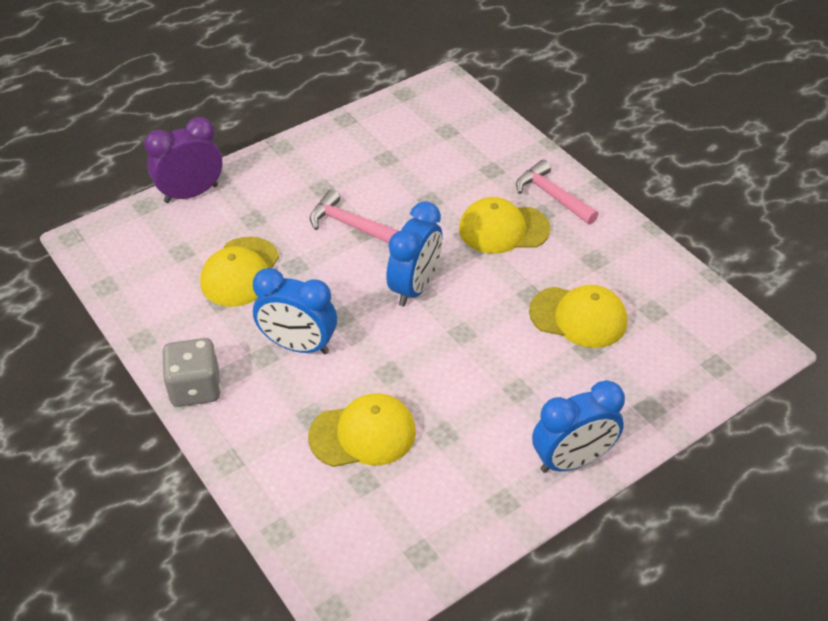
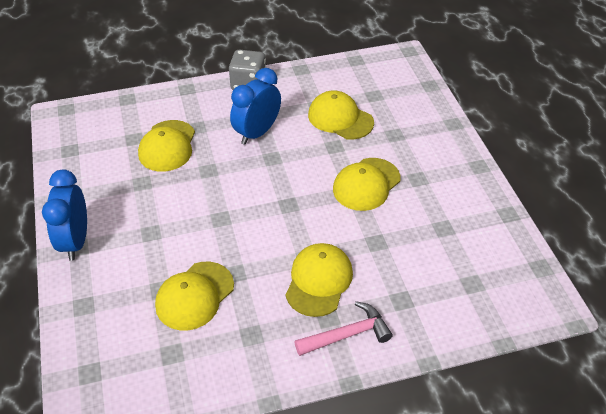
camera: 110 degrees right, 0 degrees up
purple clock [144,117,222,203] -> none
pink hammer [310,190,399,243] -> yellow cap [333,158,400,211]
blue clock [386,201,442,306] -> none

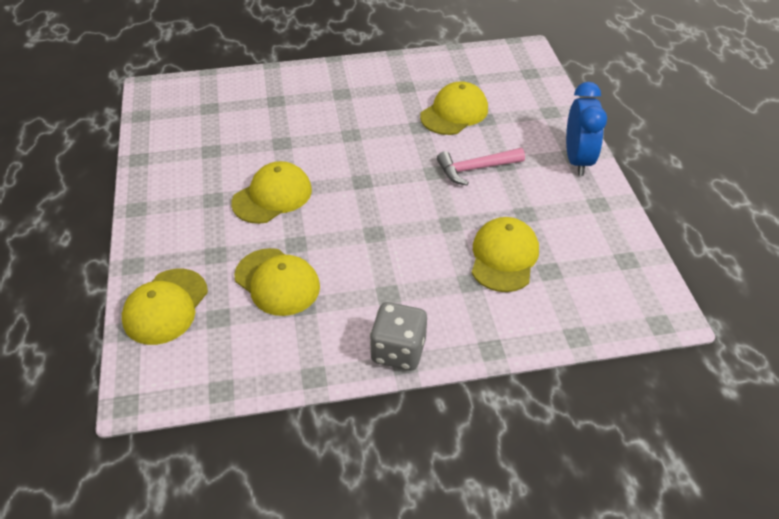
camera: 175 degrees left, 0 degrees up
blue clock [230,68,281,145] -> none
yellow cap [285,243,353,317] -> yellow cap moved to [122,269,208,345]
pink hammer [295,301,393,356] -> pink hammer moved to [437,148,525,185]

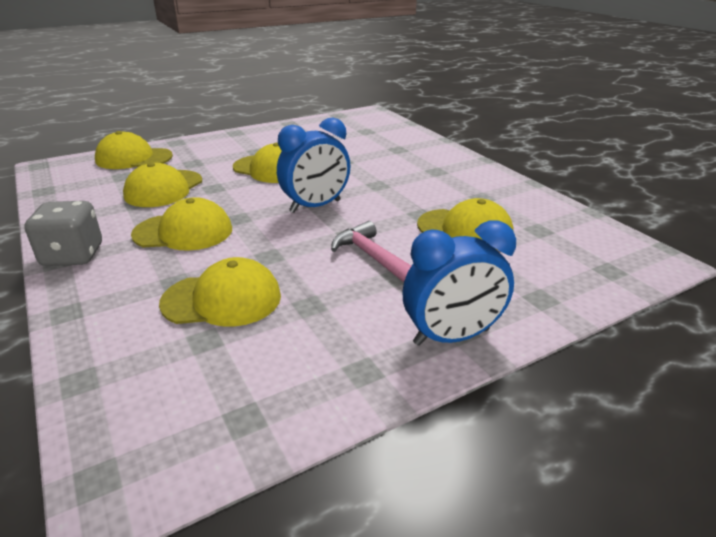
camera: 70 degrees right, 15 degrees down
none -> yellow cap [131,197,232,251]
none -> blue clock [277,118,350,213]

